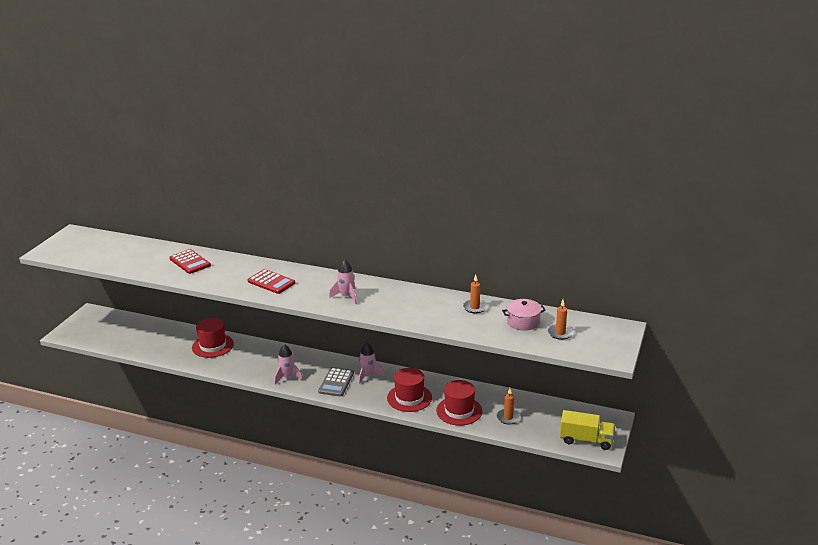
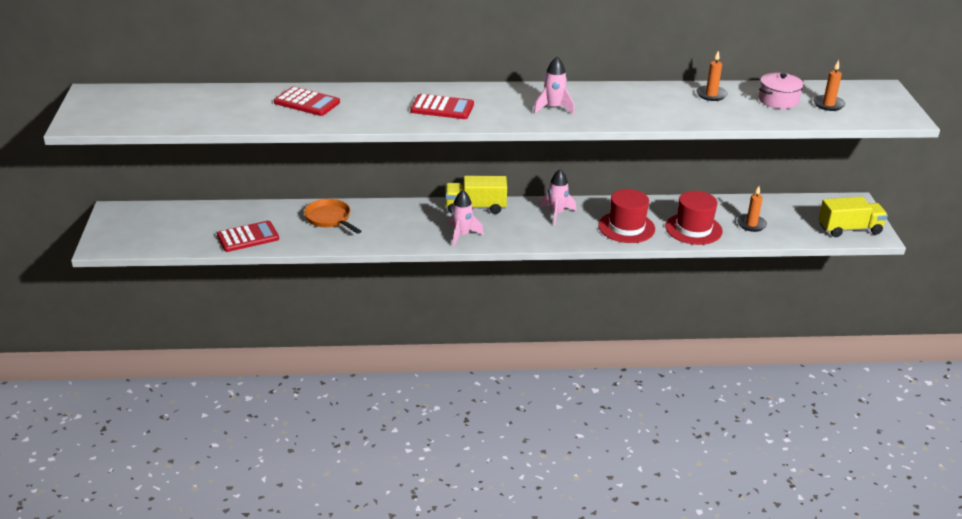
camera: 25 degrees left, 5 degrees up
red hat [192,318,234,358] -> orange pan [304,199,362,234]
grey calculator [318,367,354,397] -> none
none -> red calculator [217,221,279,252]
none -> yellow truck [445,176,507,214]

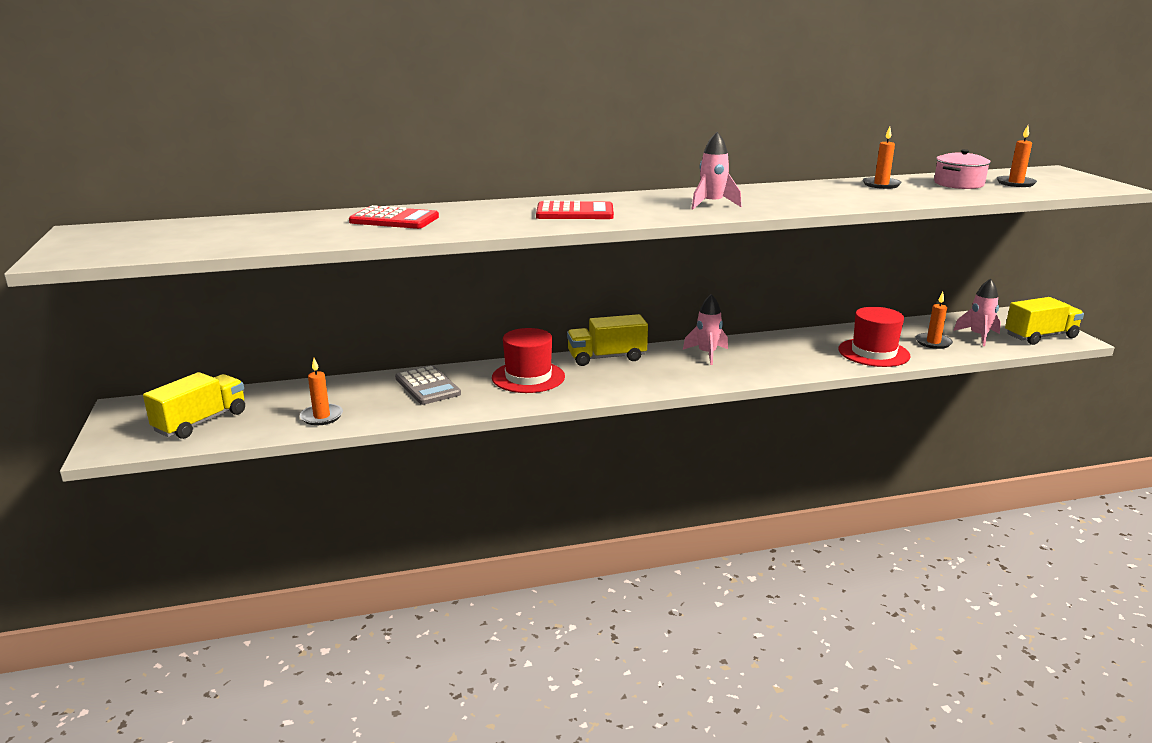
camera: 10 degrees left, 10 degrees down
red calculator [217,221,279,252] -> orange candle [300,358,343,425]
orange pan [304,199,362,234] -> grey calculator [395,365,461,405]
pink rocket [449,190,484,247] -> pink rocket moved to [953,279,1001,346]
red hat [598,189,655,243] -> red hat moved to [492,328,565,393]
none -> yellow truck [143,372,245,439]

